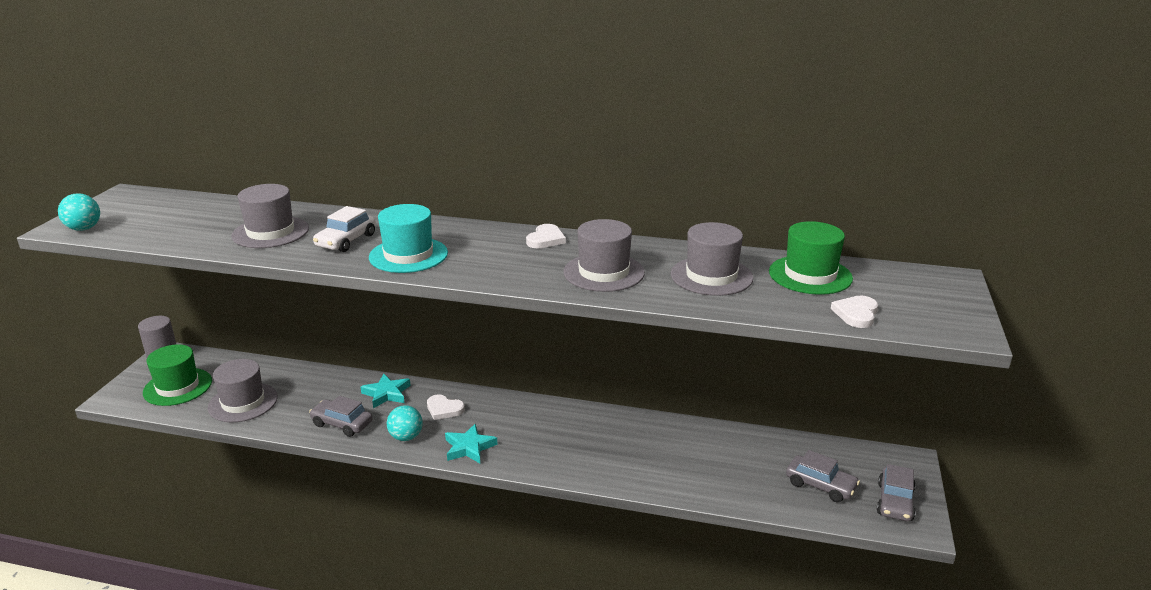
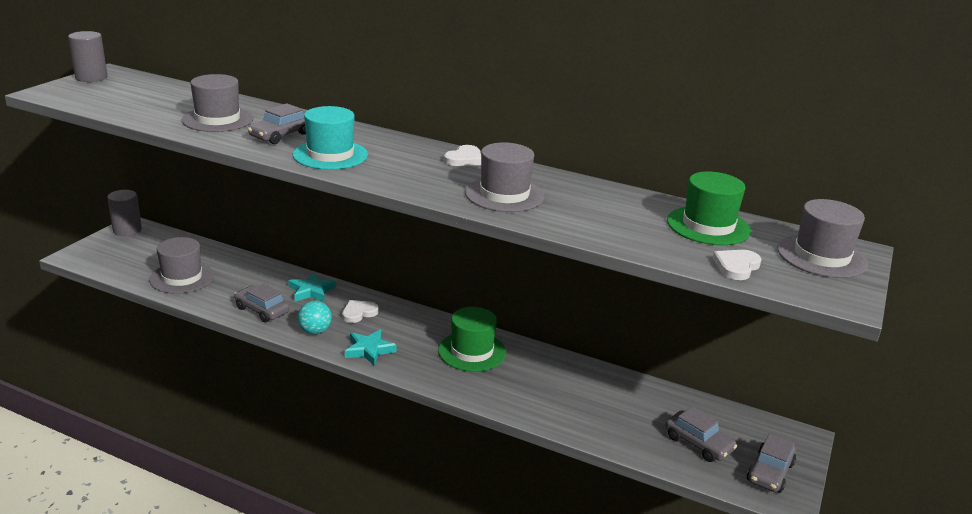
camera: 10 degrees right, 0 degrees up
turquoise ball [58,193,100,231] -> none
green hat [143,344,212,406] -> green hat moved to [438,307,506,372]
white car [313,206,376,252] -> grey car [248,103,306,144]
white heart [427,394,465,420] -> white heart turned 105 degrees clockwise [342,300,379,323]
grey hat [671,222,753,296] -> grey hat moved to [777,199,868,278]
none -> grey cylinder [68,31,107,82]

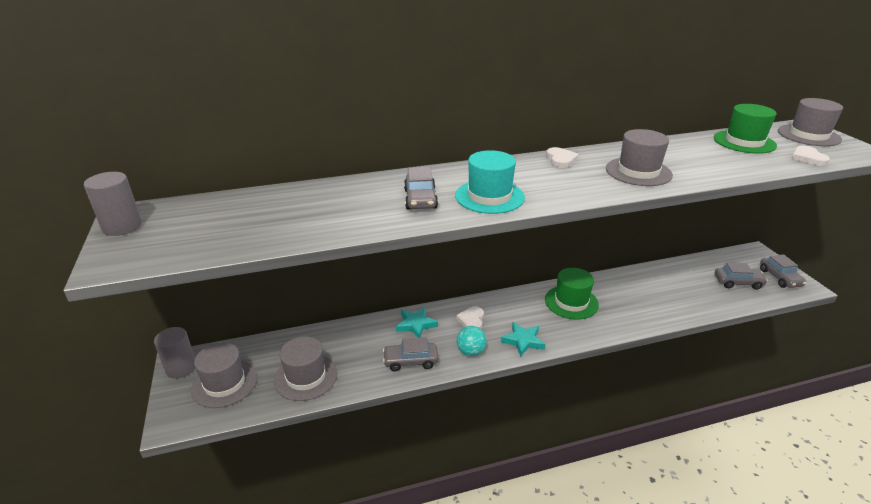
camera: 40 degrees left, 5 degrees up
grey hat [182,74,253,132] -> grey hat moved to [191,342,257,408]

